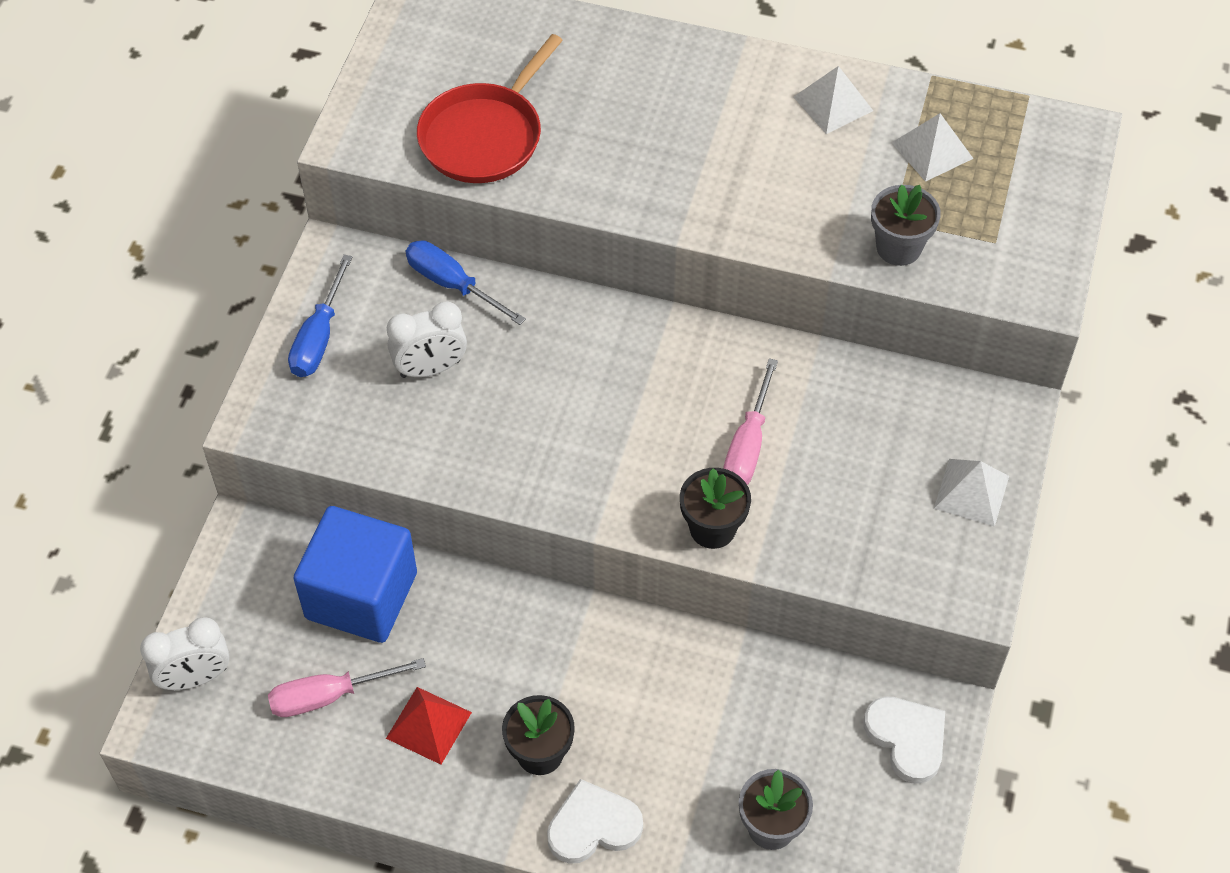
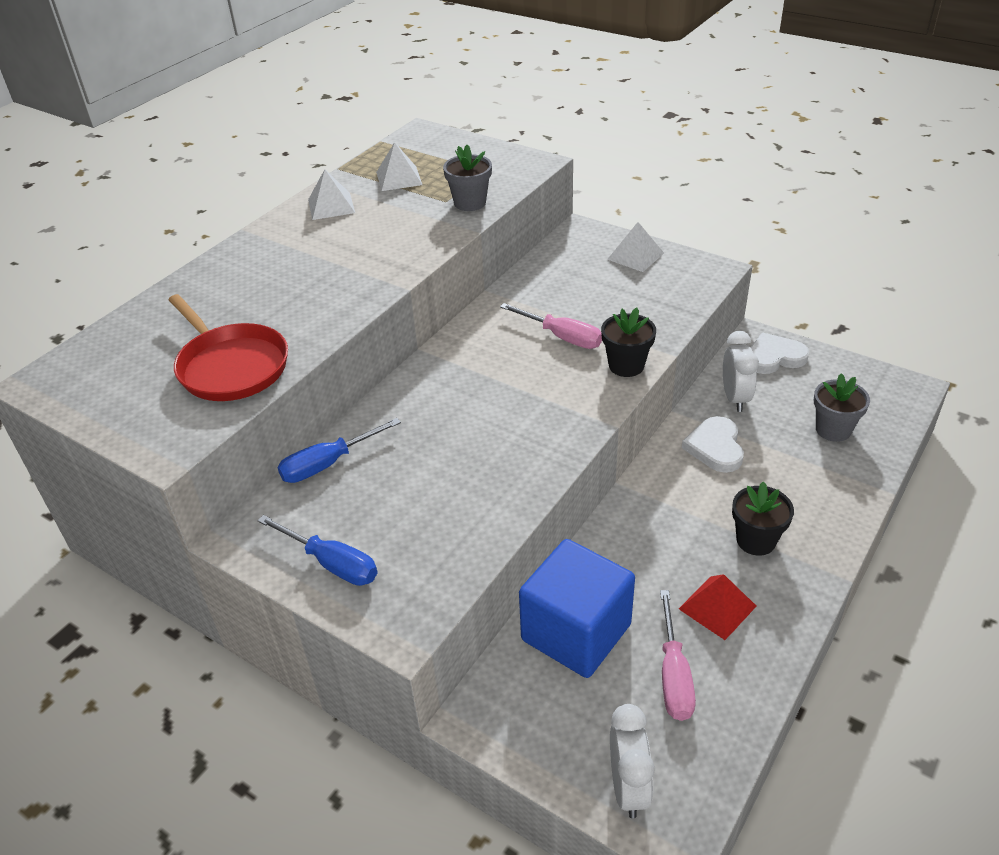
camera: 70 degrees left, 15 degrees down
white clock [387,301,467,378] -> white clock moved to [723,331,759,412]
white heart [547,779,643,864] -> white heart moved to [682,416,744,473]

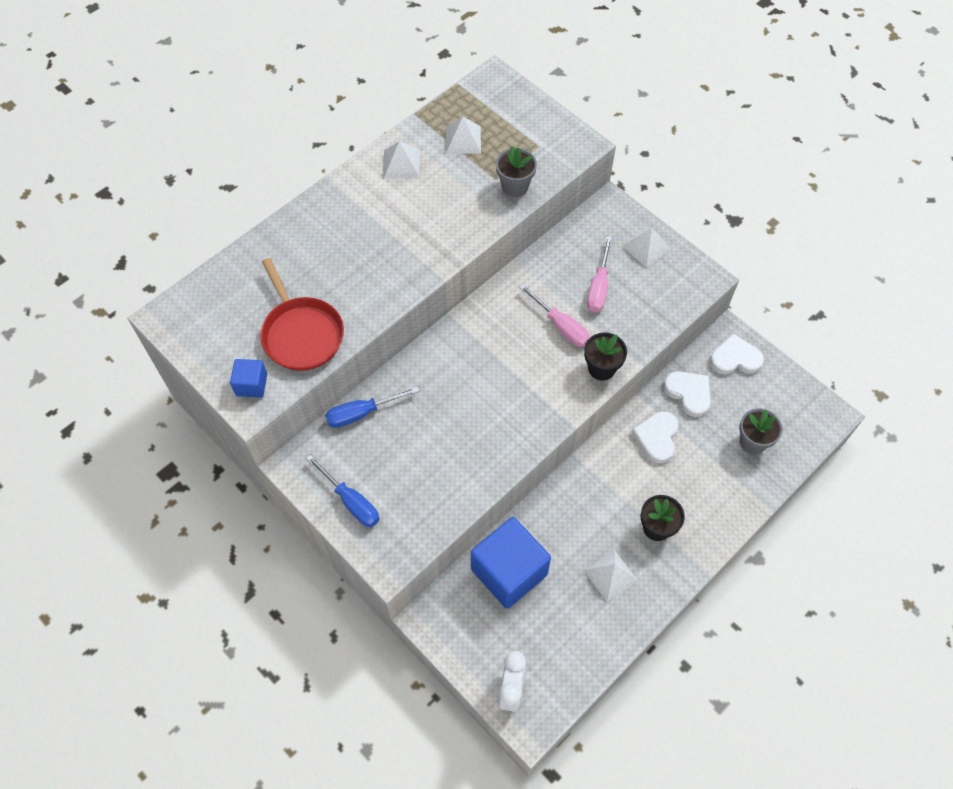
camera: 10 degrees right, 20 degrees up
pink screwdriver [660,590,696,721] -> pink screwdriver moved to [587,236,612,312]
red pyramid [679,574,757,640] -> white pyramid [584,550,638,601]
white clock [723,331,759,412] -> white heart [663,371,711,417]
none -> blue cube [230,359,267,398]

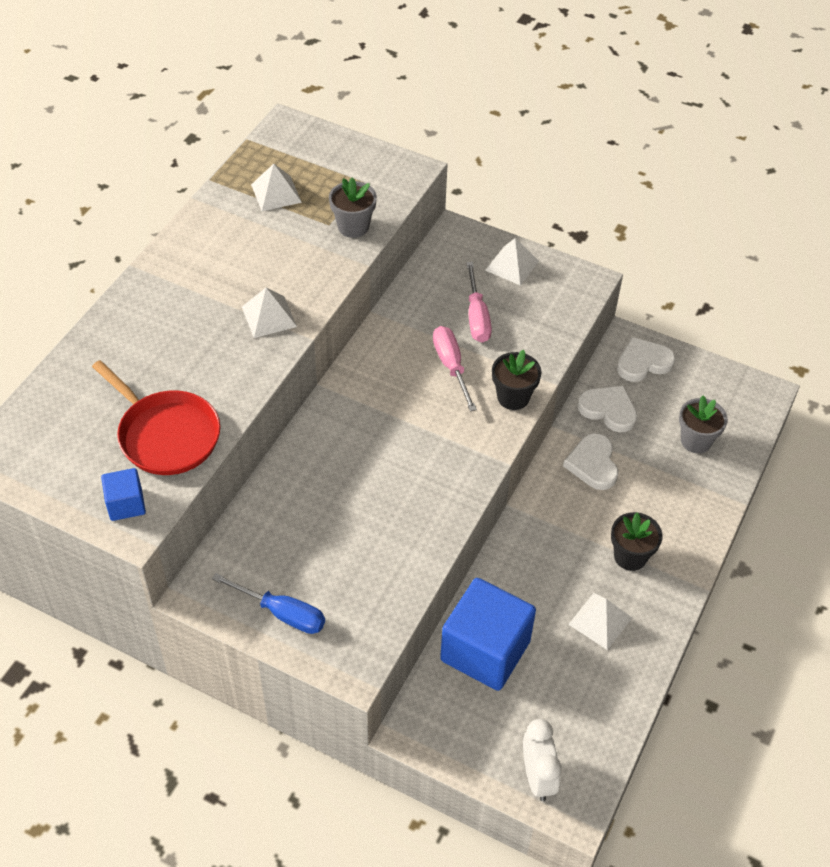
camera: 20 degrees left, 10 degrees down
blue screwdriver [325,386,419,428] -> none
white pyramid [384,141,420,178] -> white pyramid moved to [242,287,297,338]
pink screwdriver [519,284,590,347] -> pink screwdriver turned 135 degrees counterclockwise [433,326,477,412]

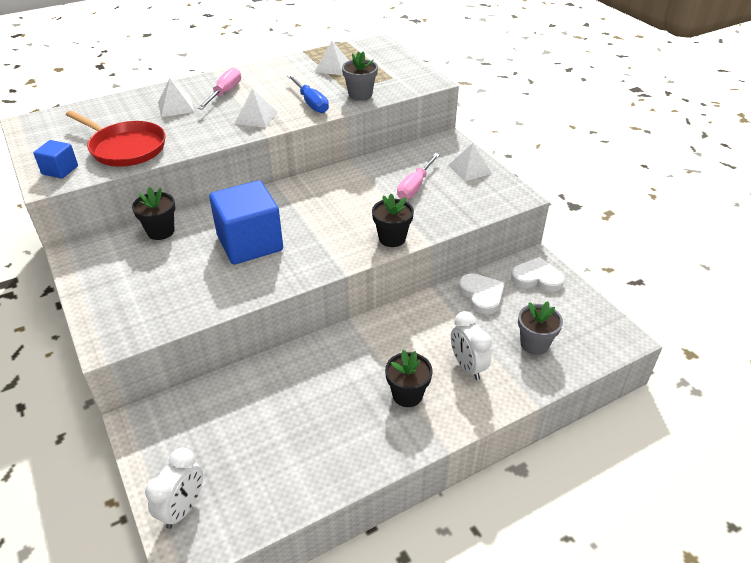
camera: 35 degrees right, 10 degrees down
red pan [92,360,220,475] -> red pan turned 45 degrees counterclockwise [66,111,165,167]
blue screwdriver [212,573,325,634] -> blue screwdriver moved to [287,74,329,113]
pink screwdriver [433,326,477,412] -> pink screwdriver moved to [198,68,241,109]
blue cube [440,578,536,691] -> blue cube moved to [209,180,283,264]
white heart [563,433,618,490] -> none
white pyramid [568,593,632,650] -> white pyramid moved to [158,79,194,117]
none -> black flower pot [132,187,175,240]
none -> white clock [451,311,492,380]

